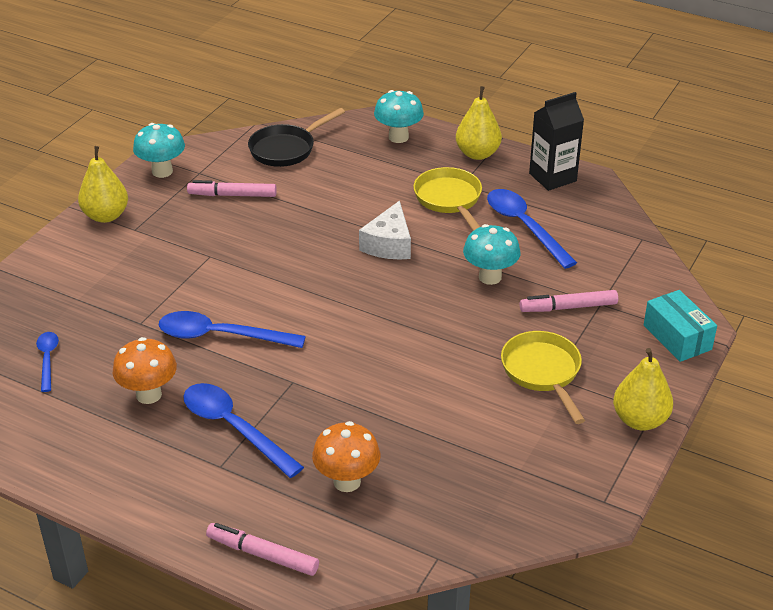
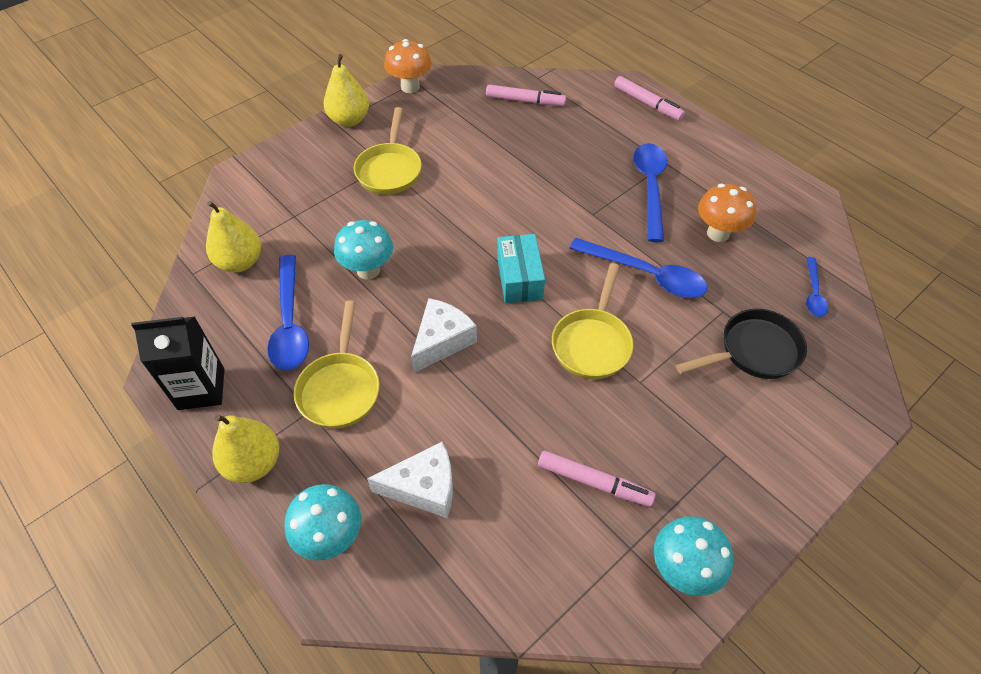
camera: 160 degrees left, 15 degrees up
yellow pear [78,146,128,223] -> yellow pear moved to [206,201,261,272]
blue spoon [183,383,304,478] -> blue spoon turned 150 degrees counterclockwise [633,143,667,242]
black pan [248,108,345,167] -> black pan moved to [676,309,807,379]
orange mushroom [312,421,380,492] -> orange mushroom moved to [384,39,432,93]
pink marker [520,290,618,312] -> pink marker moved to [486,85,566,106]
turquoise box [644,290,717,362] -> turquoise box moved to [497,234,545,303]
none -> white cheese [367,442,453,518]
none -> yellow pan [552,263,633,379]

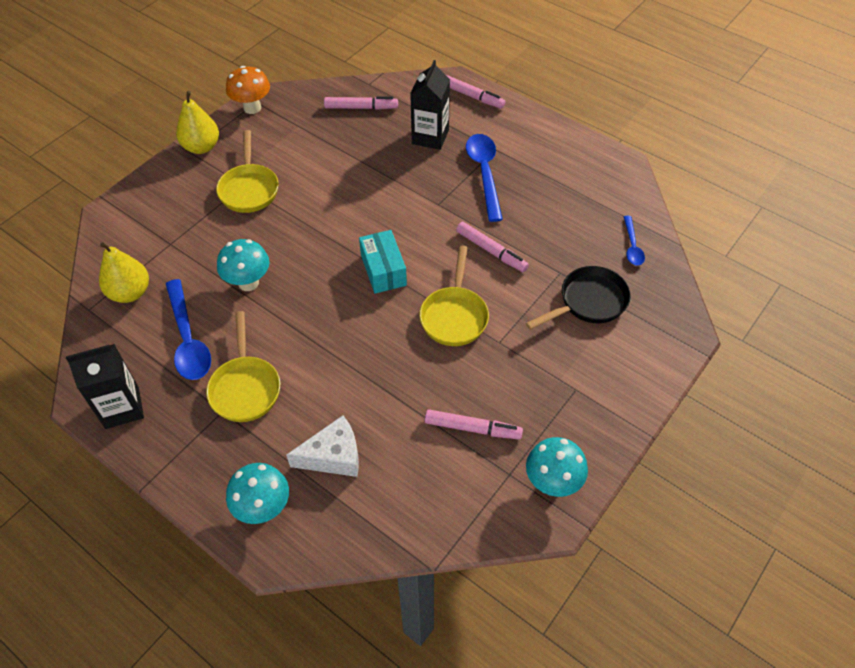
camera: 10 degrees left, 0 degrees up
yellow pear [212,414,279,483] -> none
white cheese [411,298,477,373] -> none
blue spoon [569,238,707,298] -> pink marker [456,222,529,272]
orange mushroom [698,184,756,242] -> none
none -> black carton [410,60,450,150]

